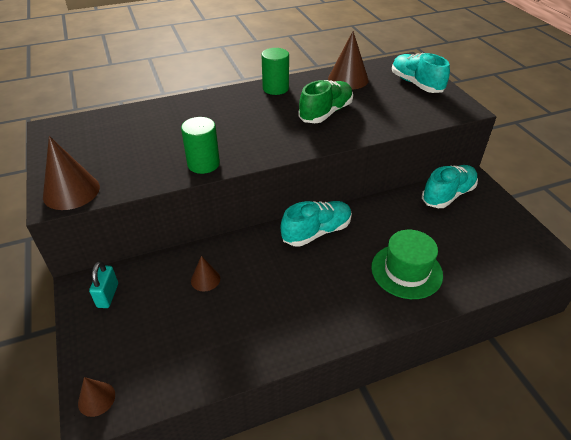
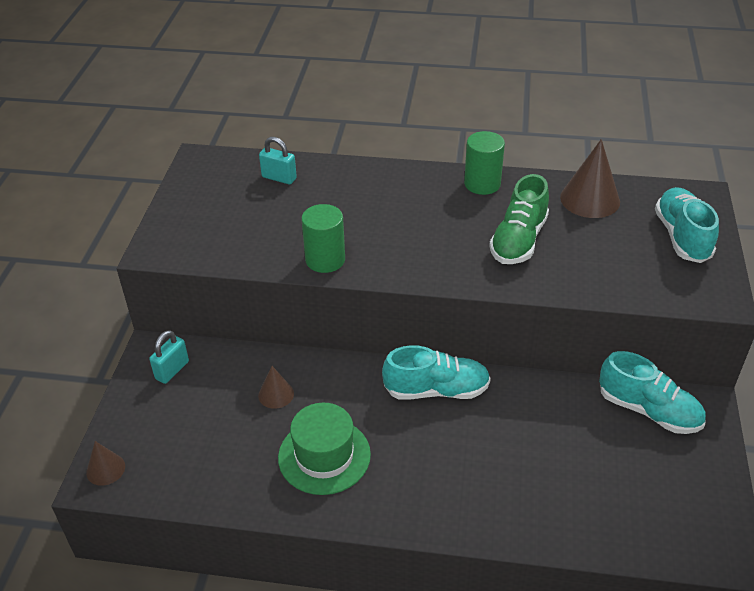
camera: 30 degrees right, 0 degrees up
brown cone [43,136,100,210] -> none
green shoe [298,80,353,123] -> green shoe turned 135 degrees clockwise [489,174,549,264]
green hat [371,230,443,299] -> green hat moved to [278,403,371,495]
turquoise shoe [422,165,478,208] -> turquoise shoe turned 45 degrees clockwise [599,351,706,434]
none -> turquoise padlock [259,137,297,184]

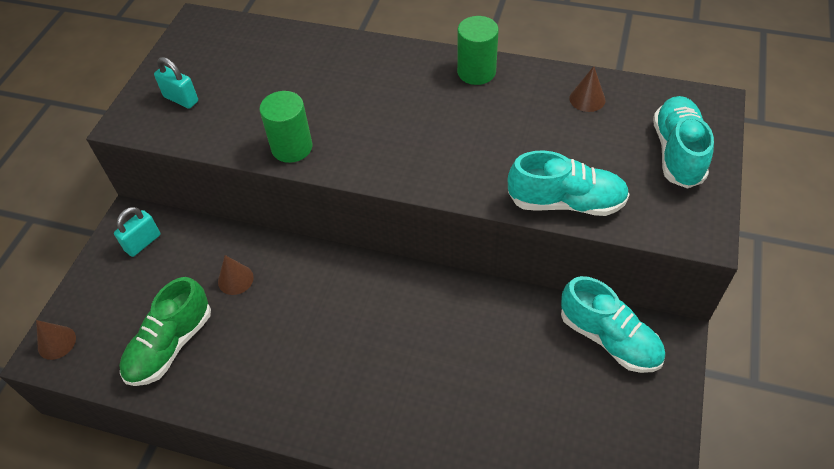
camera: 10 degrees right, 10 degrees up
turquoise padlock [259,137,297,184] -> turquoise padlock moved to [154,57,198,109]
green hat [278,403,371,495] -> none
turquoise shoe [382,345,491,400] -> turquoise shoe moved to [508,150,630,216]
green shoe [489,174,549,264] -> green shoe moved to [119,277,211,386]
brown cone [560,139,620,218] -> brown cone [569,66,605,112], size x0.56

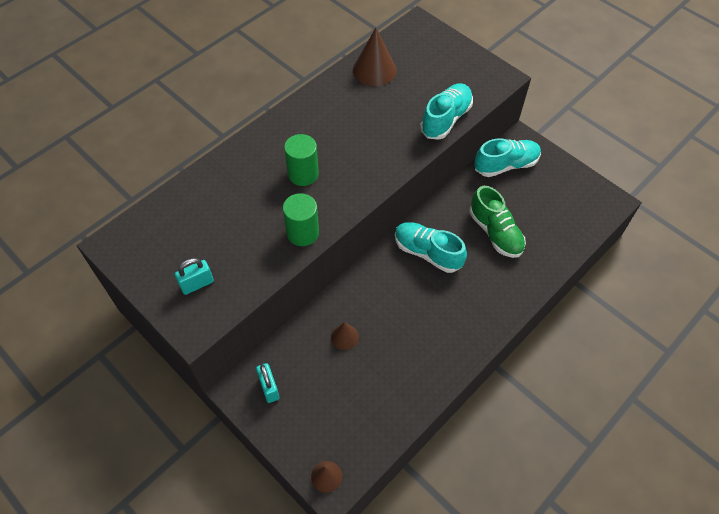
camera: 65 degrees left, 5 degrees up
green shoe [119,277,211,386] -> green shoe moved to [470,186,526,258]
green cylinder [457,16,499,85] -> green cylinder moved to [284,134,319,186]
brown cone [569,66,605,112] -> brown cone [353,28,397,86], size x1.79
turquoise shoe [653,96,714,189] -> turquoise shoe moved to [395,222,467,273]

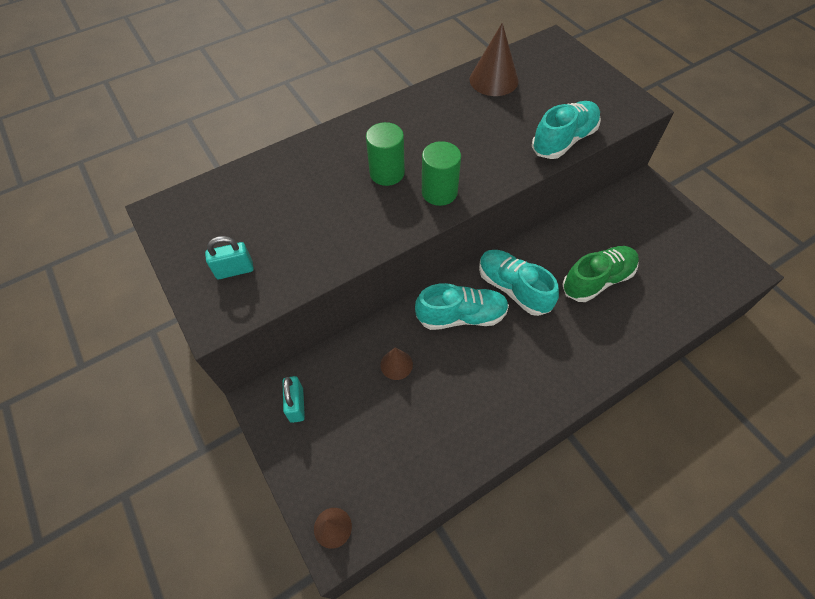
camera: 15 degrees right, 0 degrees up
green cylinder [283,193,319,246] -> green cylinder moved to [422,141,461,206]
green shoe [470,186,526,258] -> green shoe turned 105 degrees counterclockwise [562,246,639,302]
turquoise shoe [474,138,541,177] -> turquoise shoe moved to [415,283,509,330]

